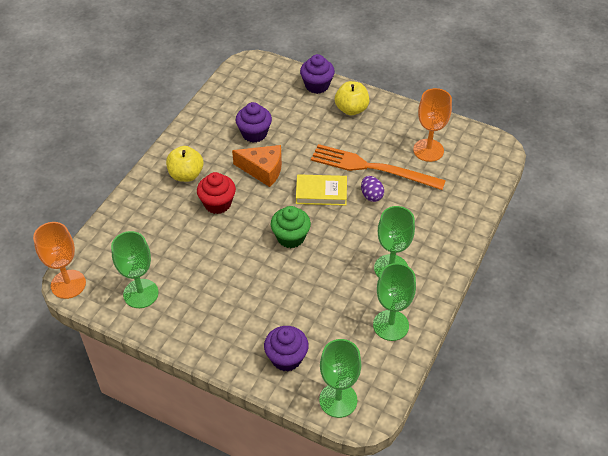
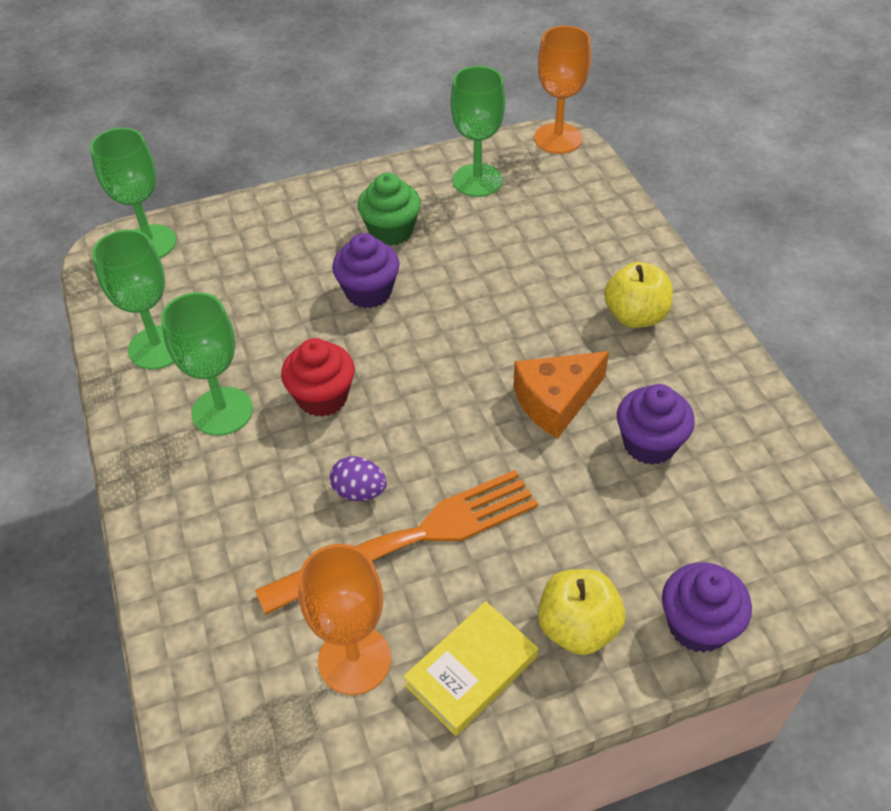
camera: 135 degrees right, 0 degrees up
red cupcake [197,172,236,214] -> red cupcake moved to [281,338,355,417]
purple cupcake [264,326,309,371] -> purple cupcake moved to [332,233,400,308]
green cupcake [271,206,311,248] -> green cupcake moved to [357,173,421,246]
yellow book [296,174,347,206] -> yellow book moved to [403,601,538,736]

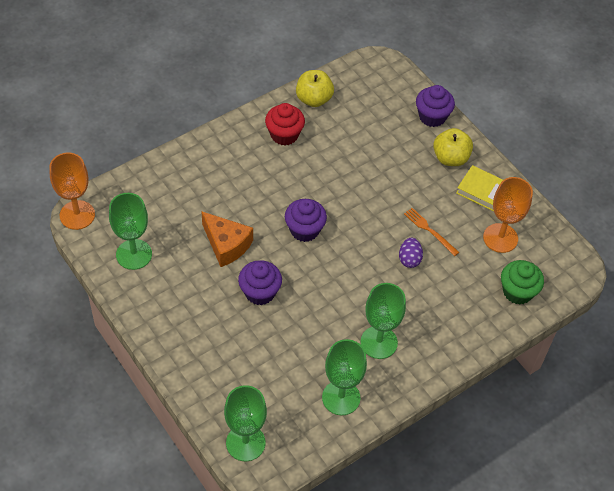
camera: 110 degrees left, 5 degrees up
orange fork [255,470,538,615] -> orange fork [404,208,459,256], size x0.46
red cupcake [281,338,355,417] -> red cupcake moved to [265,103,305,145]
green cupcake [357,173,421,246] -> green cupcake moved to [501,260,544,304]
orange cheese [513,351,609,439] -> orange cheese moved to [201,211,253,267]
yellow apple [604,262,673,328] -> yellow apple moved to [296,70,334,107]
purple cupcake [617,384,695,465] -> purple cupcake moved to [285,199,327,242]

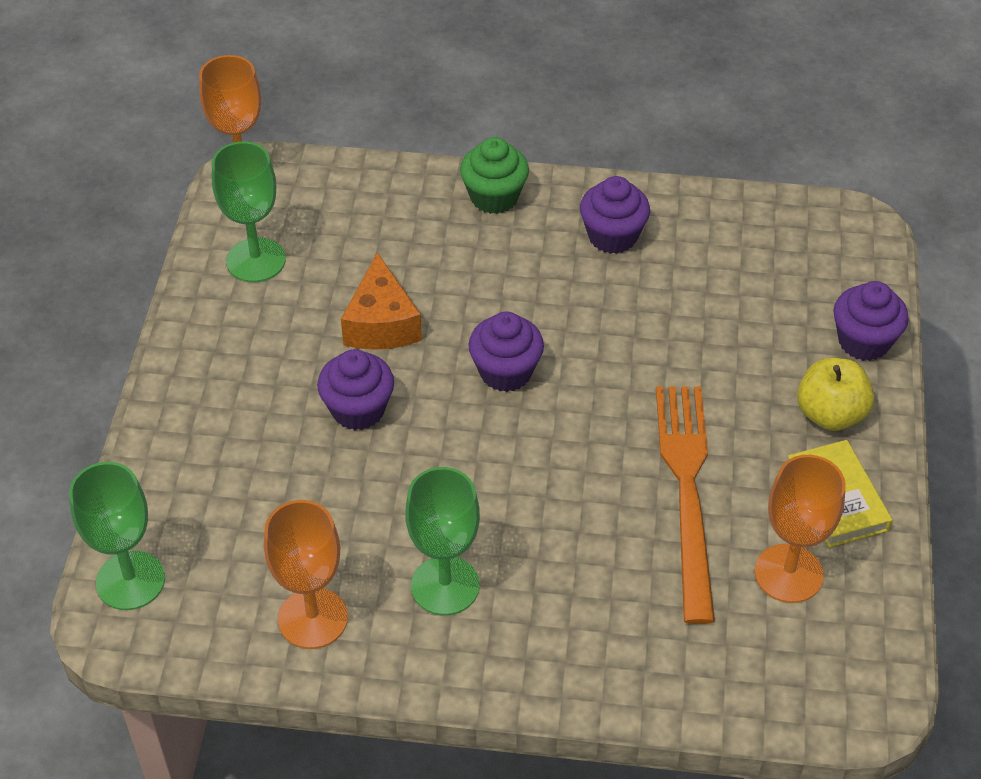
camera: 45 degrees right, 5 degrees down
red cupcake [265,103,305,145] -> purple cupcake [580,176,650,254]
yellow apple [296,70,334,107] -> none
green goblet [322,339,367,415] -> orange goblet [264,500,348,649]
purple egg [399,238,423,268] -> none
orange fork [404,208,459,256] -> orange fork [656,387,715,624], size x2.18
green cupcake [501,260,544,304] -> green cupcake moved to [460,137,529,214]

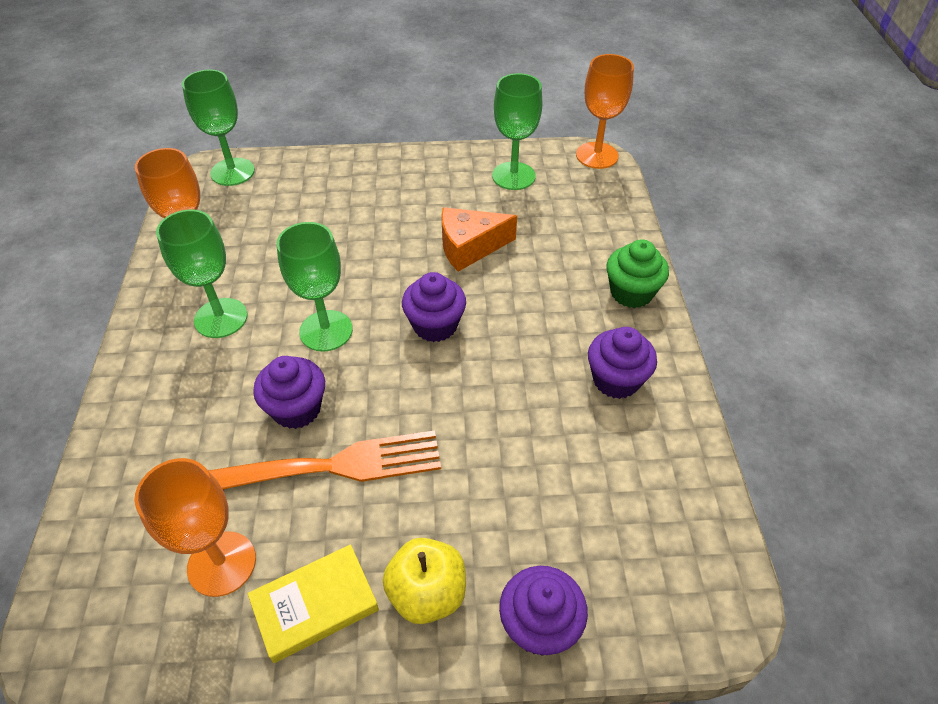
camera: 80 degrees right, 0 degrees up
purple cupcake [317,349,394,430] -> purple cupcake moved to [253,356,325,429]
none -> green goblet [276,222,353,352]

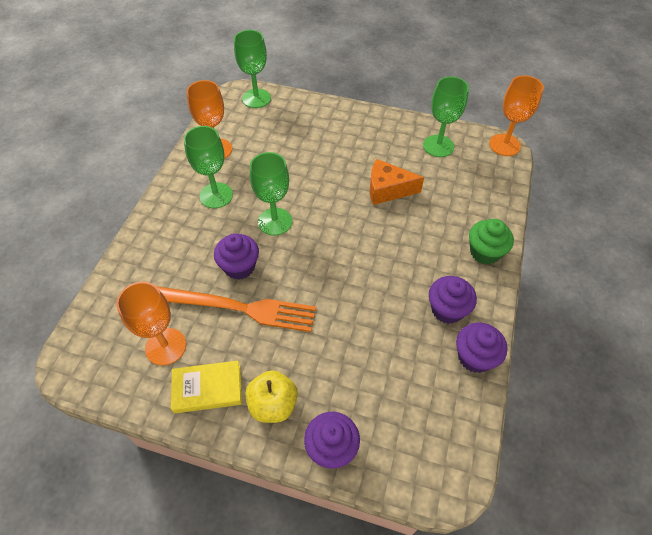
camera: 20 degrees right, 5 degrees up
purple cupcake [402,272,466,342] -> purple cupcake moved to [456,322,507,373]

